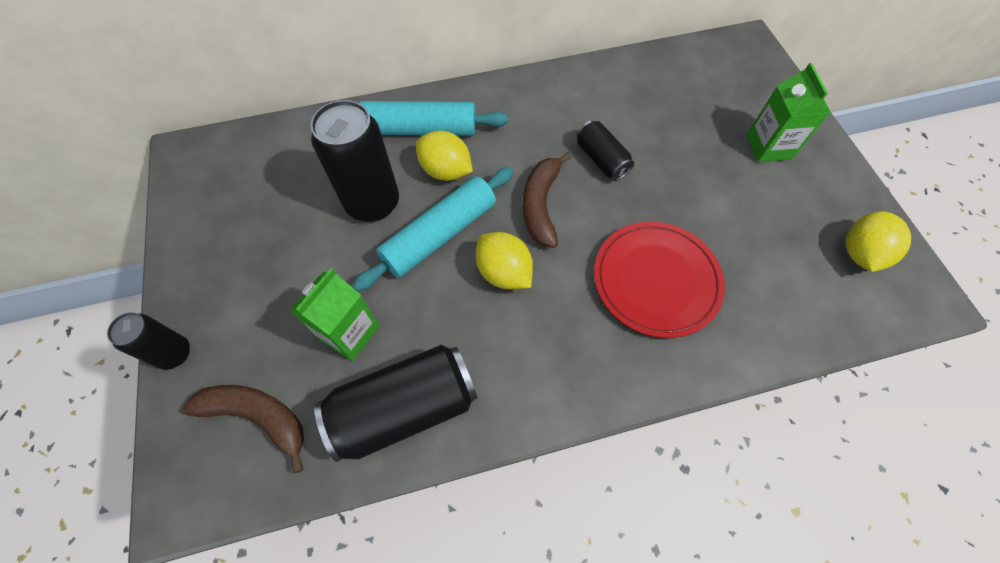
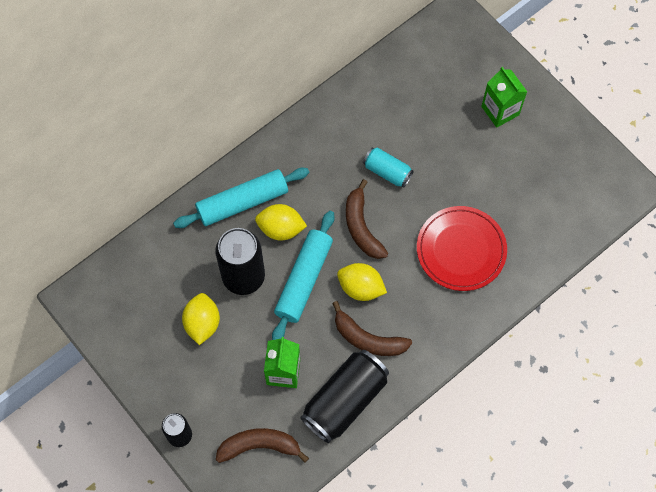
camera: 25 degrees left, 5 degrees up
black can [576,120,634,181] -> turquoise can [363,147,414,188]
yellow lemon [846,211,911,272] -> yellow lemon moved to [182,293,220,345]
none -> brown banana [332,301,412,356]

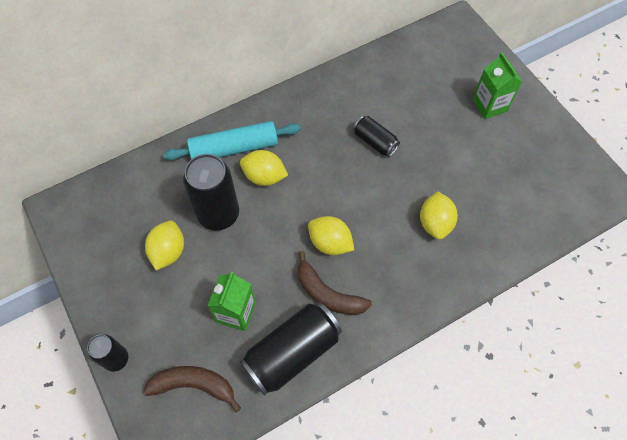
camera: 10 degrees right, 5 degrees down
turquoise rolling pin [272,211,334,340] -> none
brown banana [346,179,388,259] -> none
turquoise can [363,147,414,188] -> black can [353,116,400,157]
red plate [417,206,507,291] -> yellow lemon [420,191,458,240]

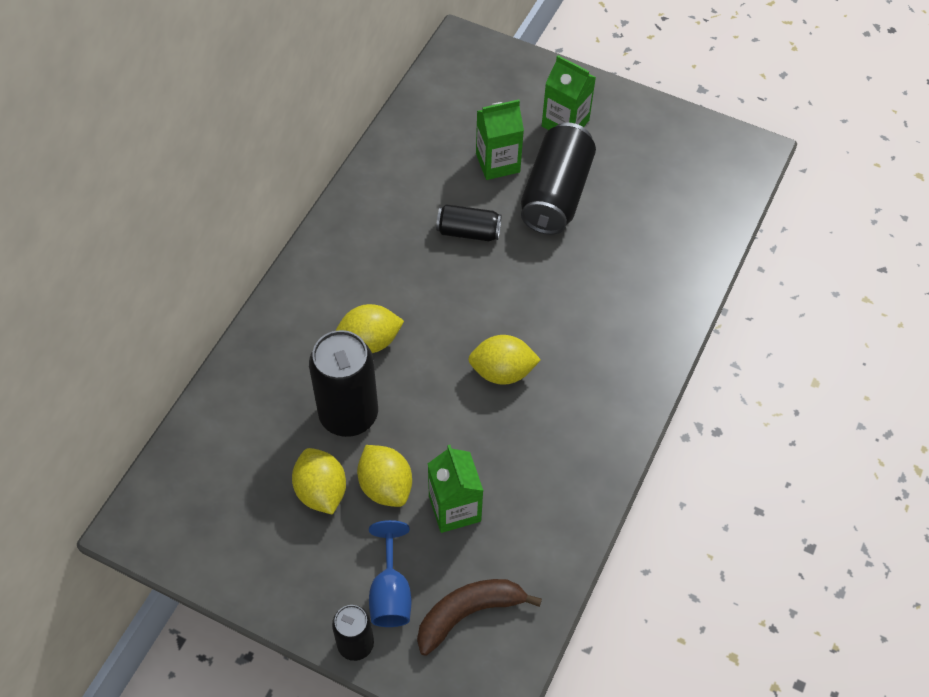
camera: 35 degrees left, 5 degrees down
turquoise rolling pin [163,121,301,160] -> none
black can [240,302,342,396] -> black can moved to [521,122,596,235]
brown banana [298,251,372,315] -> none
yellow lemon [420,191,458,240] -> yellow lemon moved to [357,445,412,507]
none -> blue goblet [369,520,411,627]
none -> green carton [476,100,524,180]

